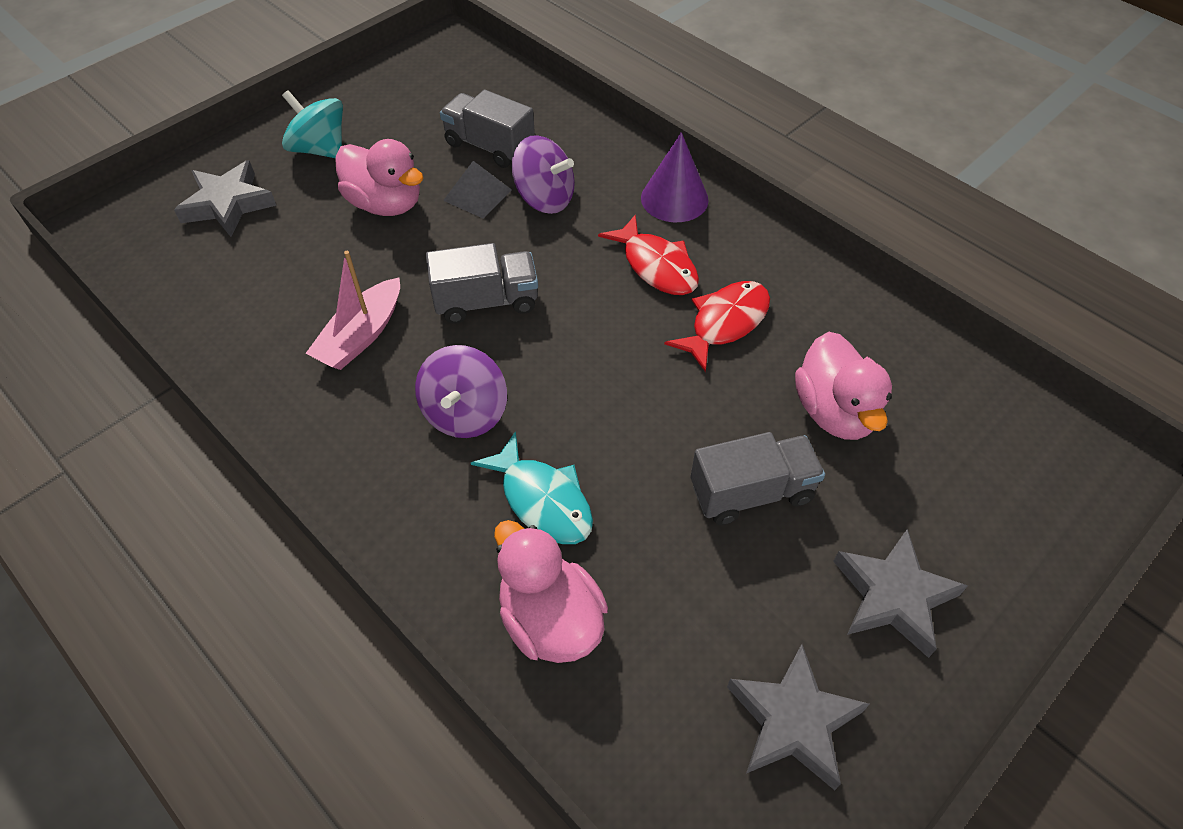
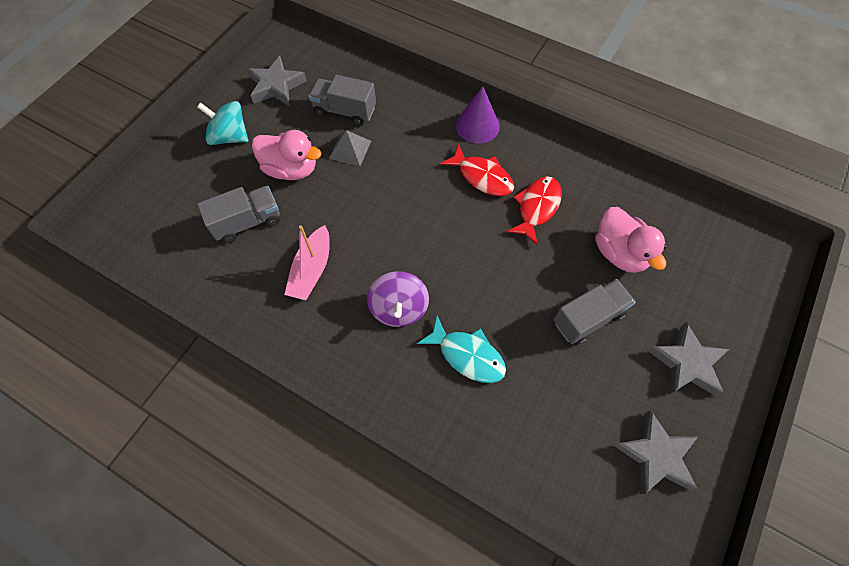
camera: 15 degrees left, 10 degrees up
grey star [174,160,277,237] -> grey star moved to [247,56,307,106]
grey truck [426,243,538,323] -> grey truck moved to [198,186,280,243]
pink duck [494,520,608,663] -> none
purple spinning top [512,135,575,214] -> none

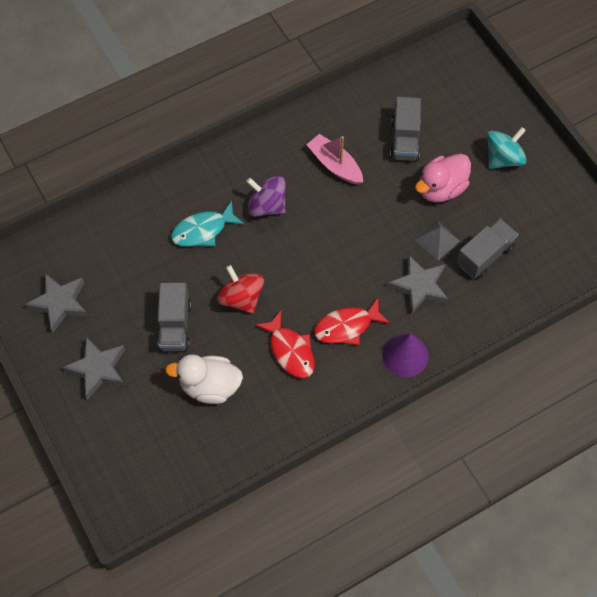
camera: 120 degrees right, 0 degrees up
grey star [247,56,307,106] -> grey star moved to [387,255,448,315]
pink duck [595,207,667,273] -> white duck [165,354,243,404]
none -> red spinning top [217,265,264,314]

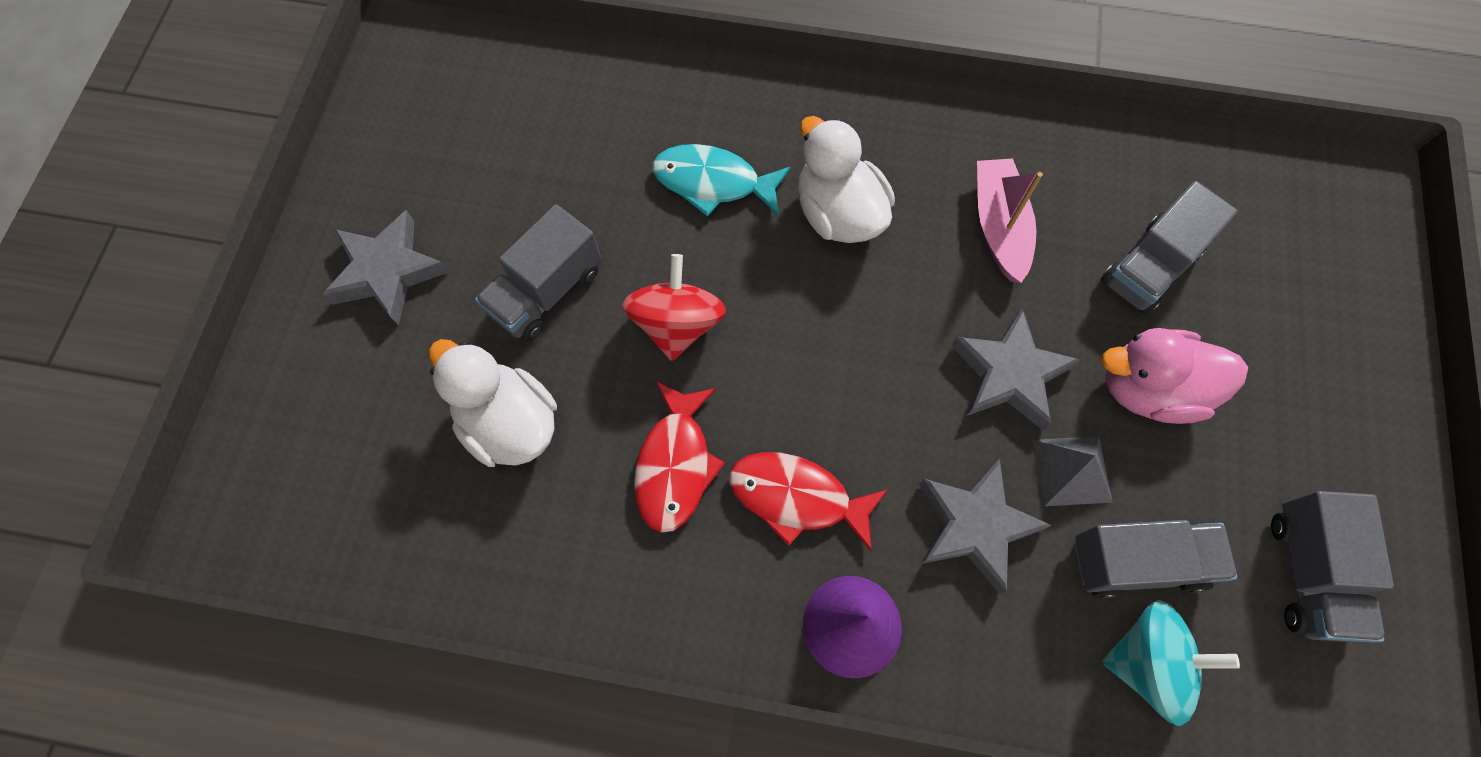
camera: 40 degrees right, 5 degrees up
grey star [25,273,88,333] -> grey star moved to [951,309,1080,430]
purple spinning top [246,176,286,217] -> white duck [798,116,895,243]
turquoise spinning top [487,127,527,169] -> turquoise spinning top moved to [1102,600,1240,726]
none -> grey truck [1271,491,1394,643]

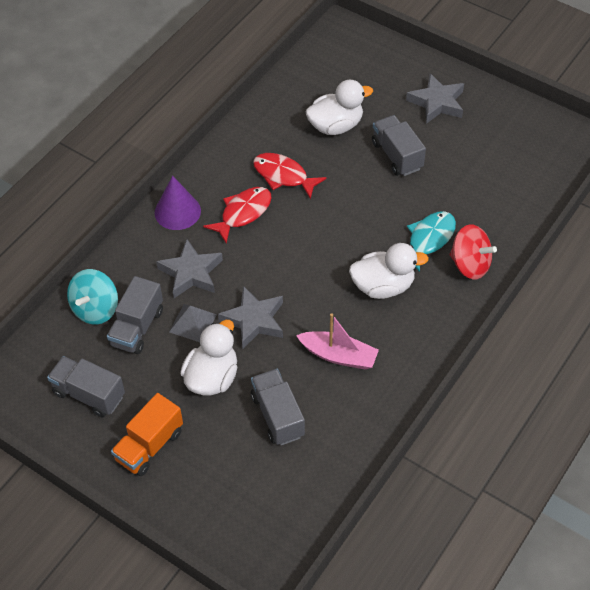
camera: 115 degrees right, 15 degrees down
red spinning top [622,254,726,361] -> red spinning top moved to [450,224,497,280]
pink duck [1101,328,1248,424] -> white duck [180,320,237,395]
none -> orange truck [111,393,183,476]

